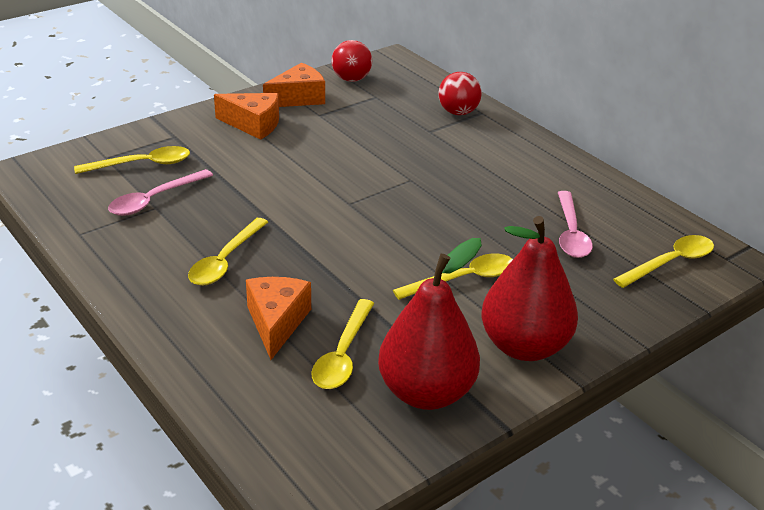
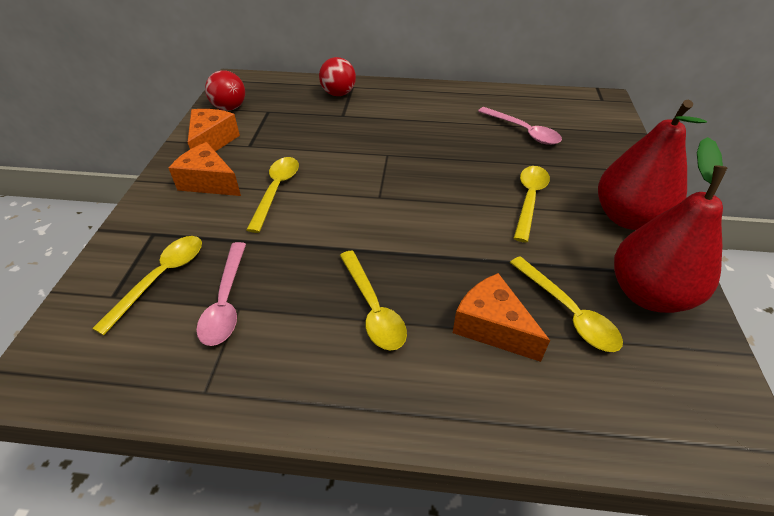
camera: 45 degrees left, 10 degrees up
orange cheese [214,93,279,140] -> orange cheese turned 120 degrees counterclockwise [169,142,241,196]
yellow spoon [613,235,714,288] -> yellow spoon moved to [246,157,299,233]

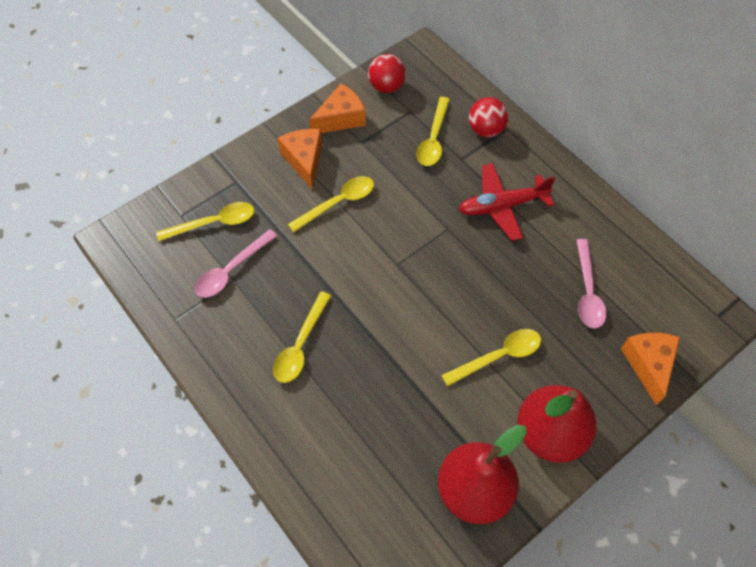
camera: 45 degrees right, 15 degrees up
orange cheese [453,273,550,362] -> orange cheese moved to [621,333,680,406]
yellow spoon [510,256,623,352] -> yellow spoon moved to [417,97,450,166]
none -> red plane [459,163,555,241]

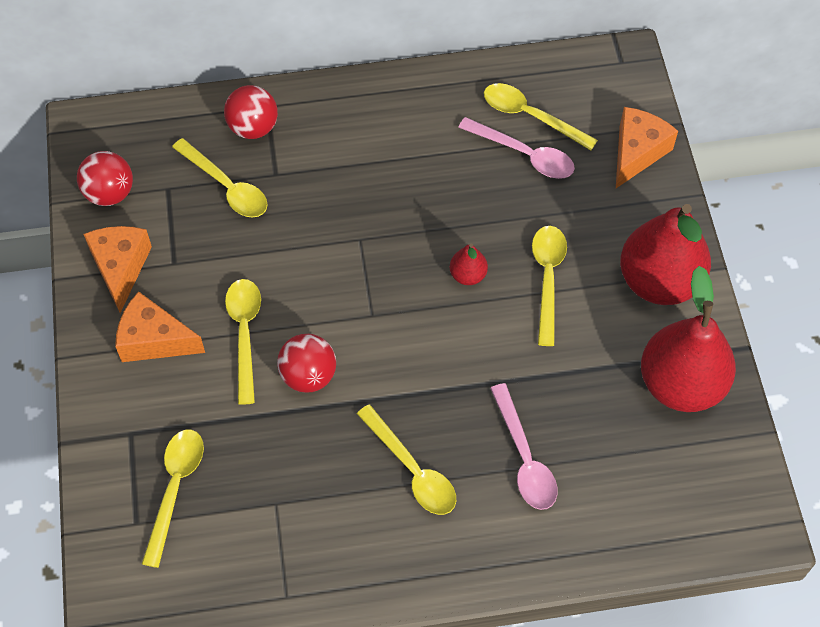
camera: 60 degrees left, 0 degrees up
pink spoon [195,229,277,298] -> pink spoon moved to [490,383,557,510]
red plane [459,163,555,241] -> none
orange cheese [621,333,680,406] -> orange cheese turned 90 degrees clockwise [616,107,678,188]
none -> red ball [277,334,336,393]
none -> red pear [450,243,488,285]
none -> yellow spoon [484,83,598,151]

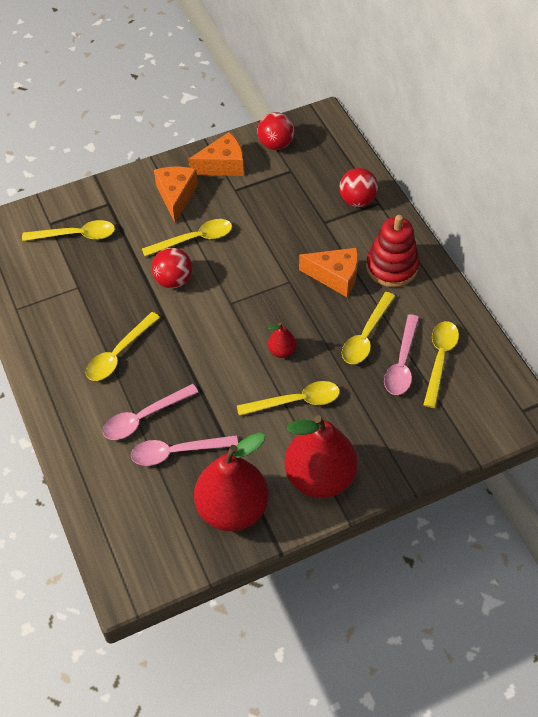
camera: 75 degrees right, 5 degrees down
yellow spoon [172,138,267,218] -> yellow spoon moved to [342,292,396,364]
orange cheese [616,107,678,188] -> orange cheese moved to [299,248,358,297]
none -> pink spoon [131,435,238,466]
none -> red stacking toy [366,215,419,287]

